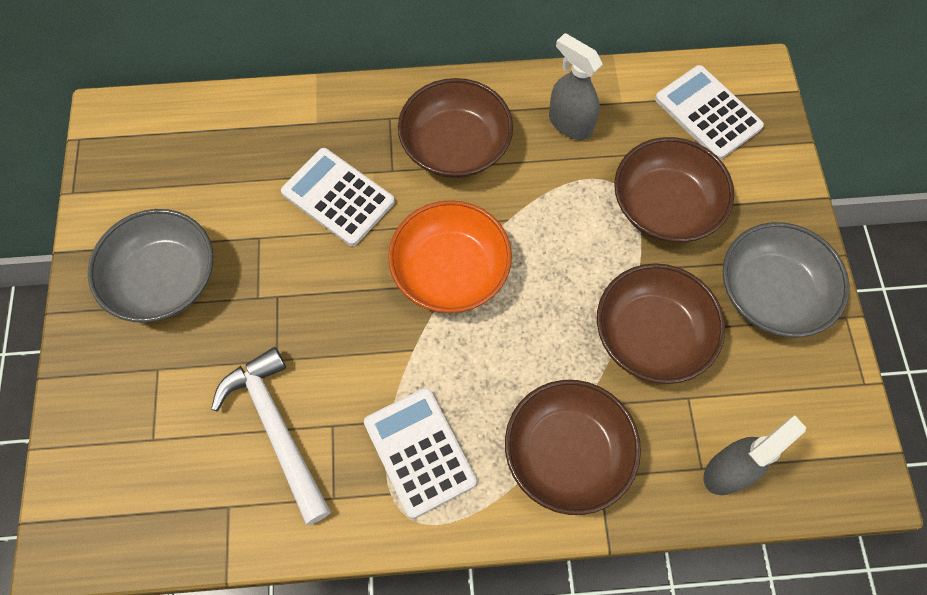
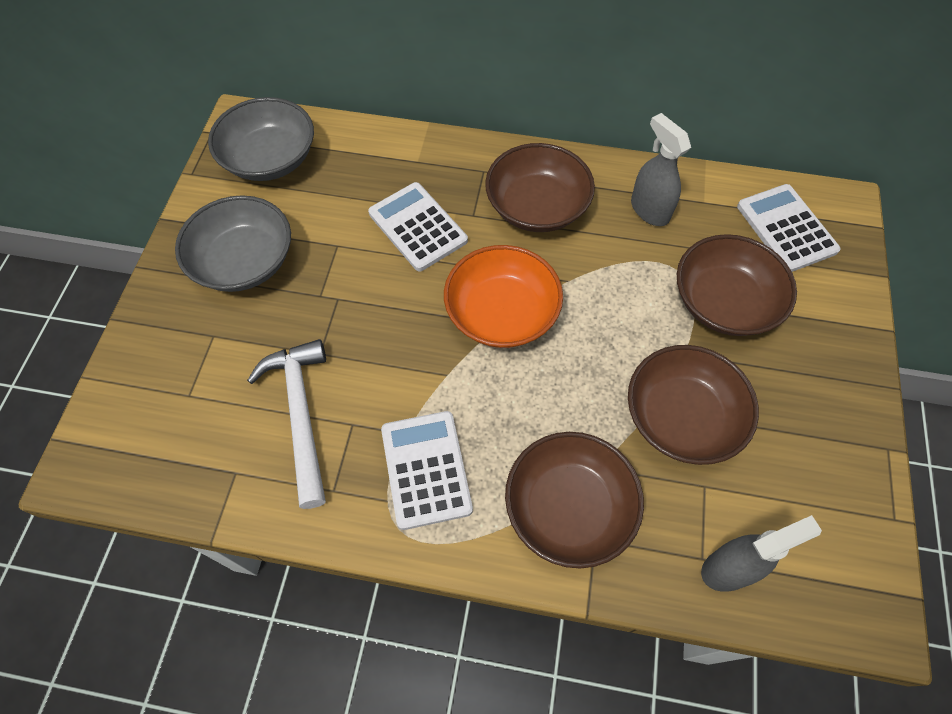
camera: 15 degrees right, 5 degrees down
grey bowl [723,222,850,338] -> grey bowl moved to [208,97,314,181]

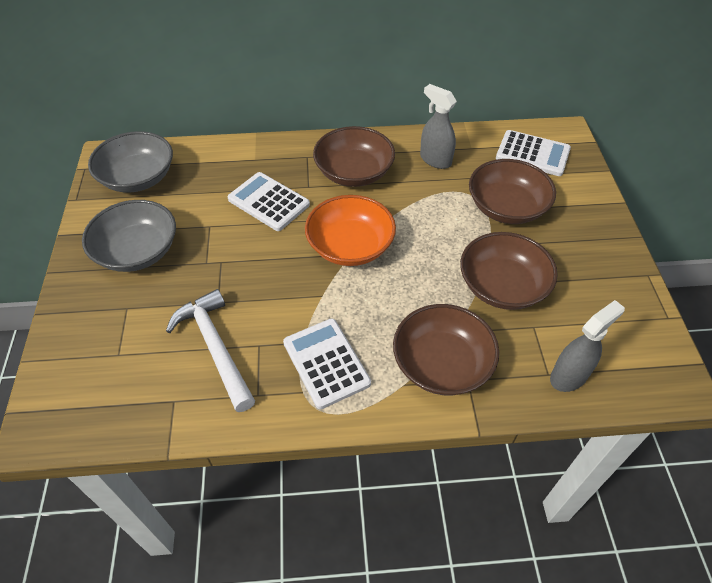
camera: 15 degrees left, 10 degrees down
white calculator [737,184,841,272] -> white calculator turned 150 degrees clockwise [496,130,571,176]

